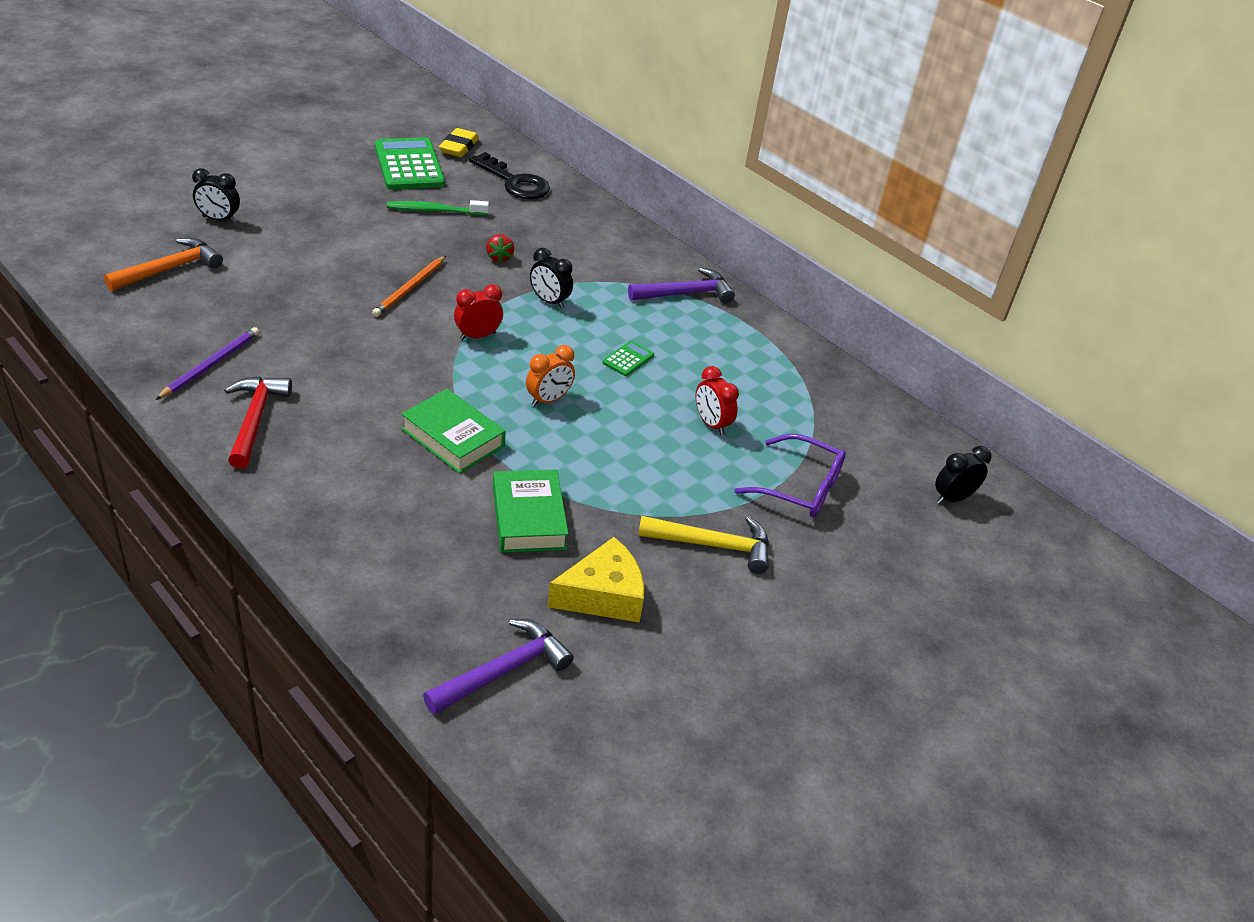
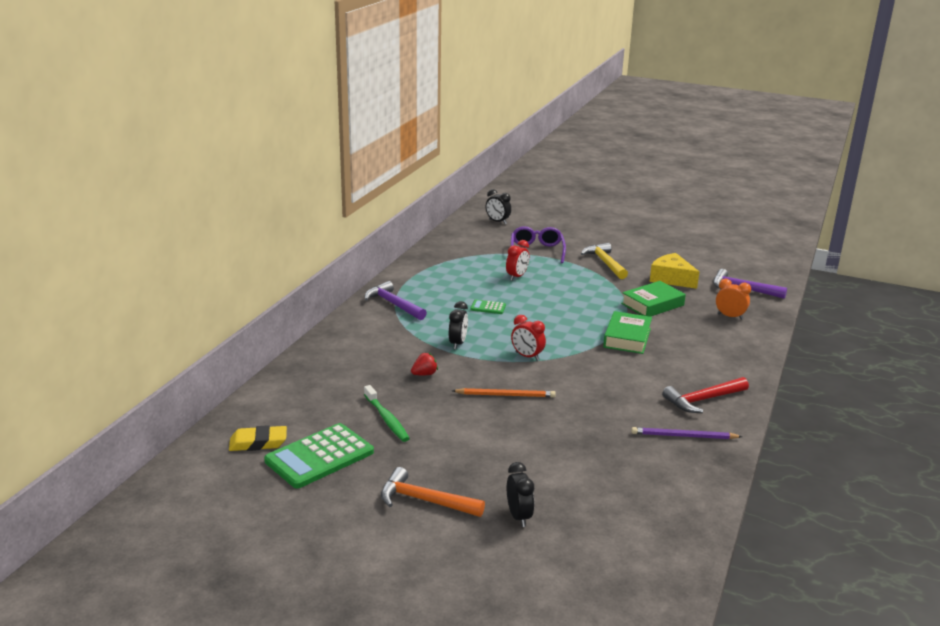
camera: 110 degrees left, 15 degrees down
orange hammer [104,238,223,291] -> orange hammer moved to [381,467,485,517]
black key [469,152,550,199] -> none
orange clock [526,345,575,407] -> orange clock moved to [716,279,751,320]

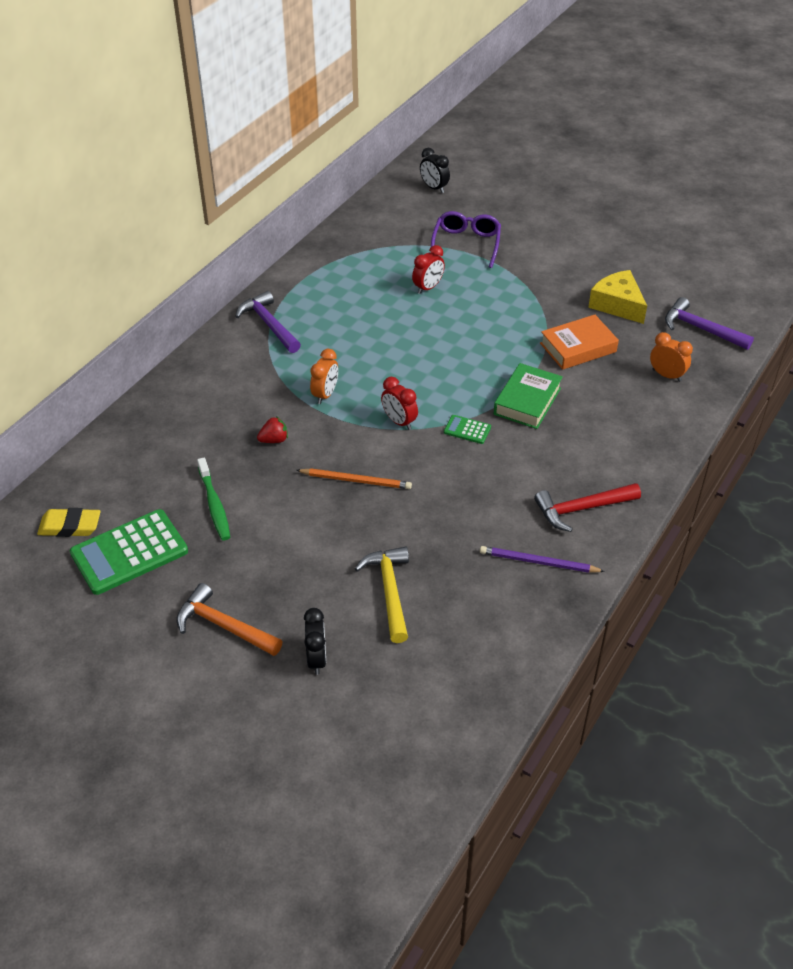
camera: 10 degrees right, 20 degrees up
black clock [449,301,468,350] -> orange clock [310,349,338,404]
green calculator [470,300,506,314] -> green calculator moved to [444,415,491,444]
yellow hammer [581,243,628,279] -> yellow hammer moved to [355,547,409,643]
green book [621,281,686,317] -> orange book [540,315,619,370]

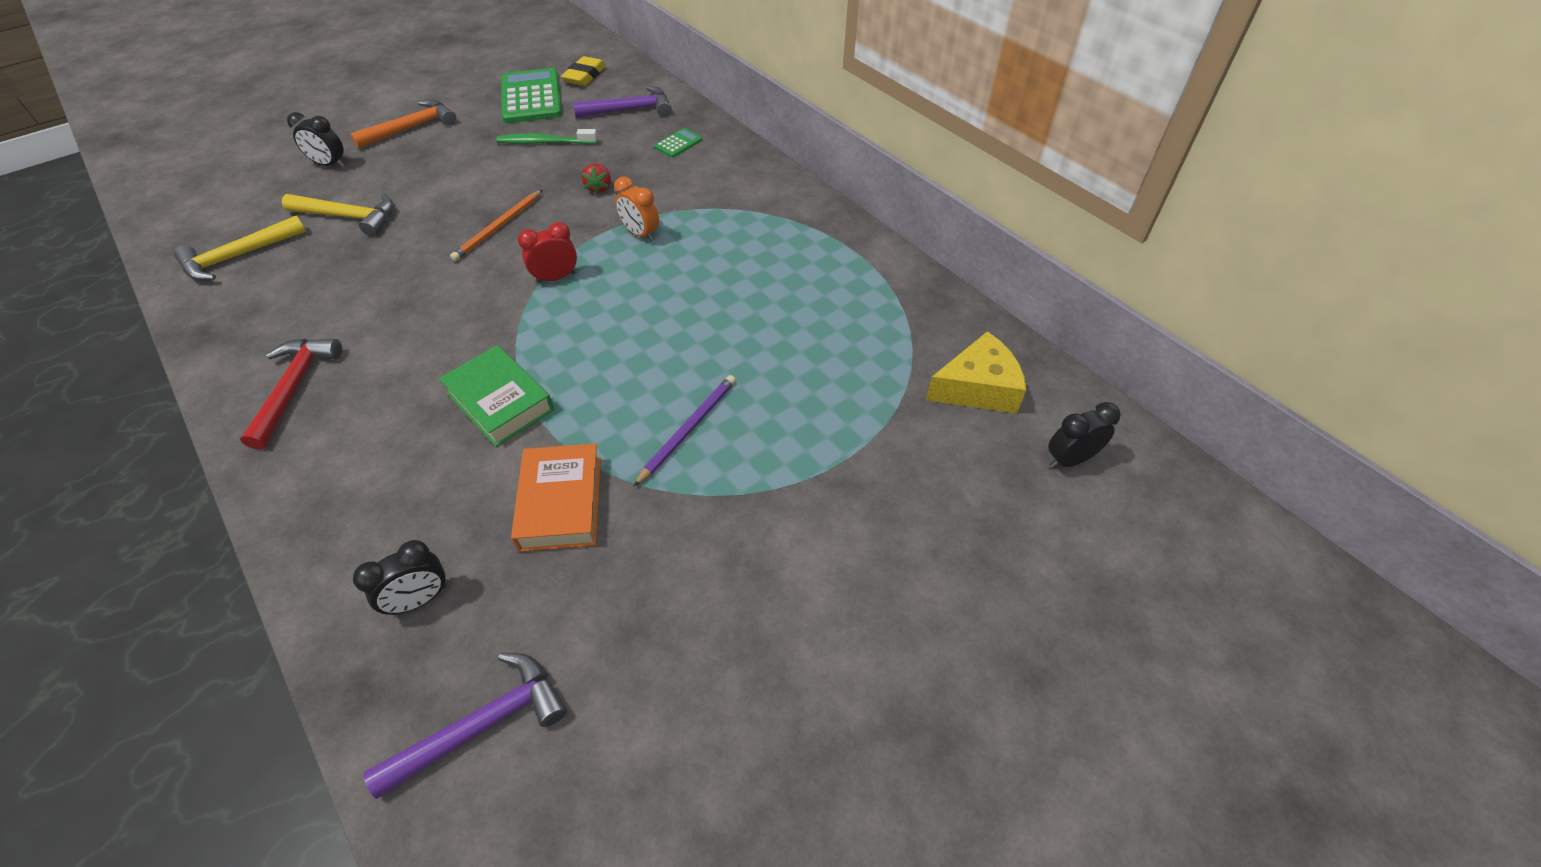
camera: 110 degrees right, 5 degrees up
purple hammer [235,291,301,353] -> purple hammer moved to [573,86,671,118]
red clock [412,245,445,294] -> none
purple glasses [431,211,501,268] -> none
green calculator [444,415,491,444] -> green calculator moved to [654,128,702,157]
purple pencil [480,546,605,573] -> purple pencil moved to [633,375,736,487]
yellow cheese [588,270,647,324] -> yellow cheese moved to [926,331,1027,414]
orange clock [650,332,693,382] -> black clock [353,540,447,615]
none -> yellow hammer [174,215,306,281]

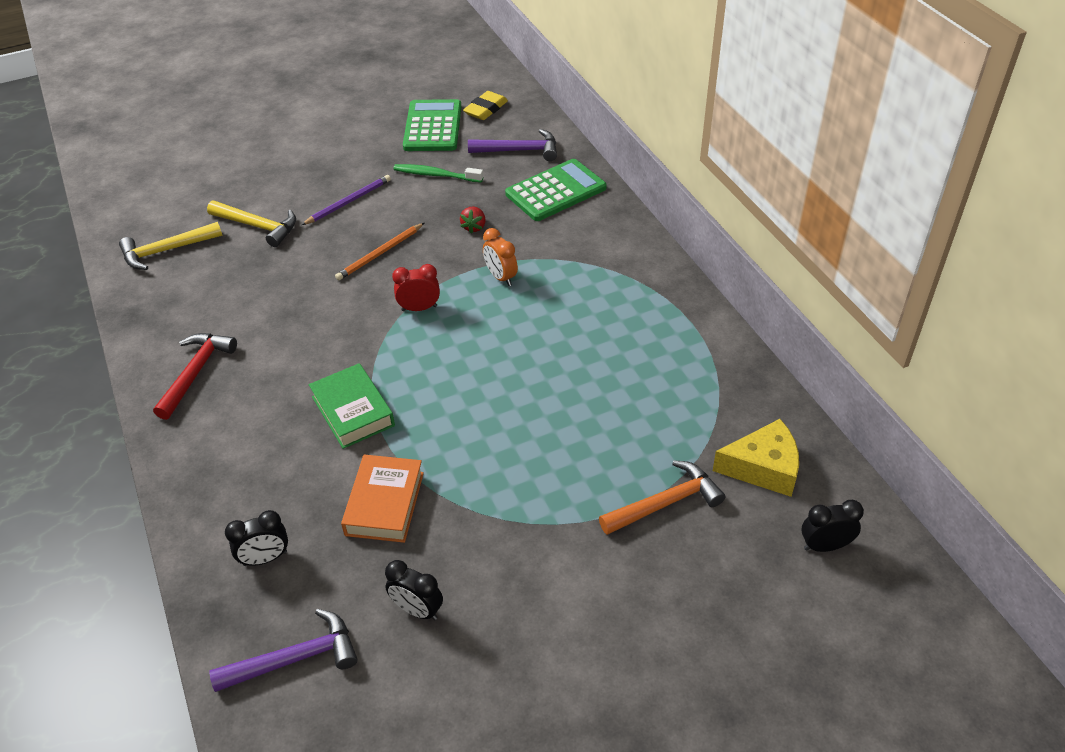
camera: 15 degrees right, 5 degrees down
black clock [287,112,345,168] -> black clock moved to [385,560,443,620]
orange hammer [350,99,457,149] -> orange hammer moved to [599,460,725,535]
purple pencil [633,375,736,487] -> purple pencil moved to [302,175,391,225]
green calculator [654,128,702,157] -> green calculator [505,159,607,221], size x2.20

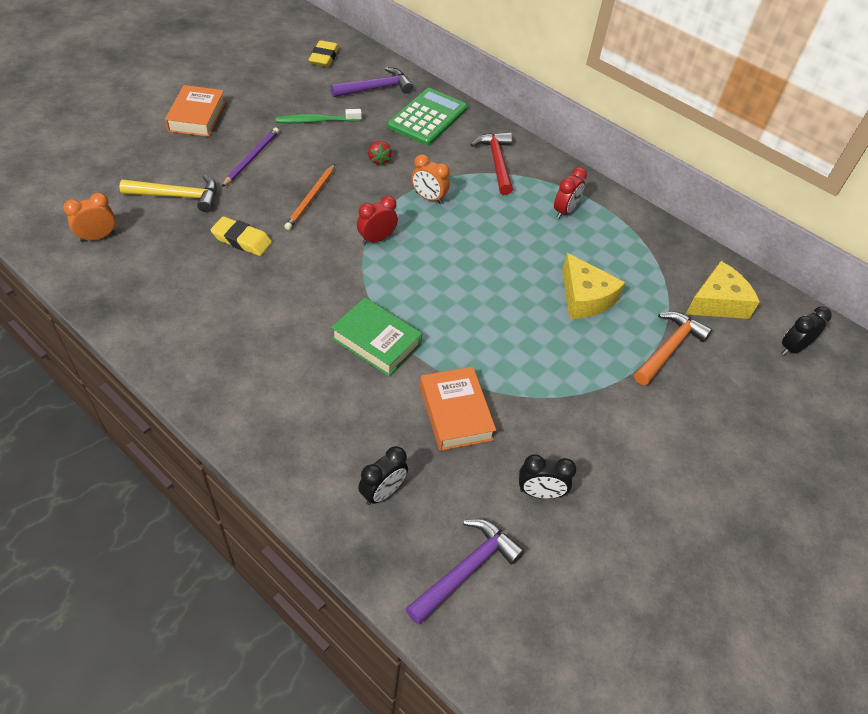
camera: 30 degrees left, 5 degrees up
yellow hammer [119,222,223,270] -> orange clock [63,193,115,242]
red hammer [153,333,237,420] -> red hammer moved to [470,132,513,195]
green calculator [403,99,461,151] -> none
none -> orange book [165,85,226,137]
none -> yellow eraser [211,216,272,256]
none -> red clock [554,167,587,219]
none -> yellow cheese [562,253,625,319]

